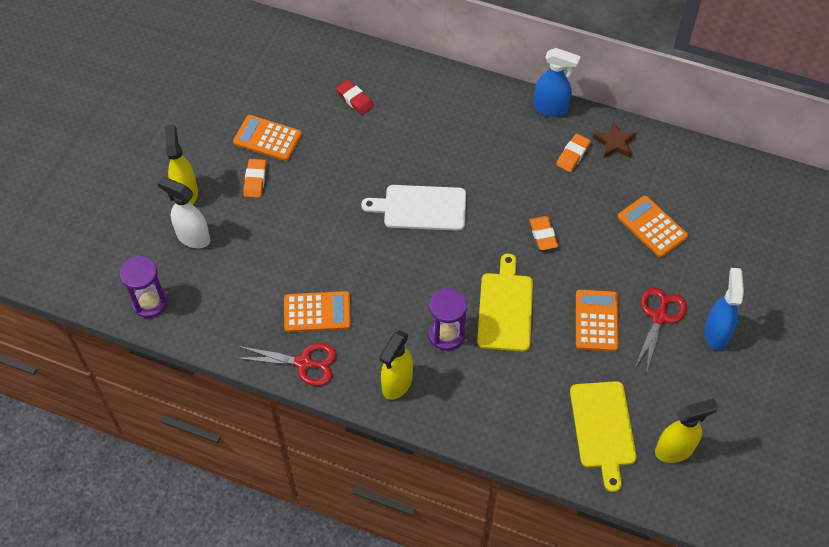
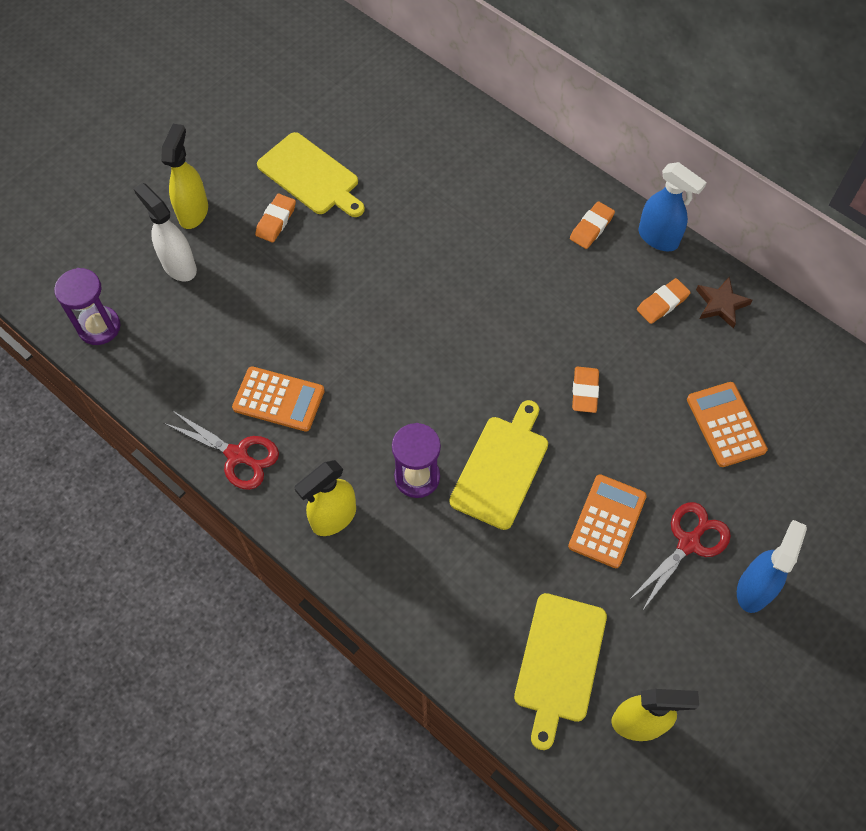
camera: 20 degrees right, 5 degrees up
orange calculator [233,115,302,161] -> yellow cutting board [257,132,365,217]
red eraser [336,80,374,115] -> none
white cutting board [361,185,466,231] -> none
none -> orange eraser [570,201,615,249]

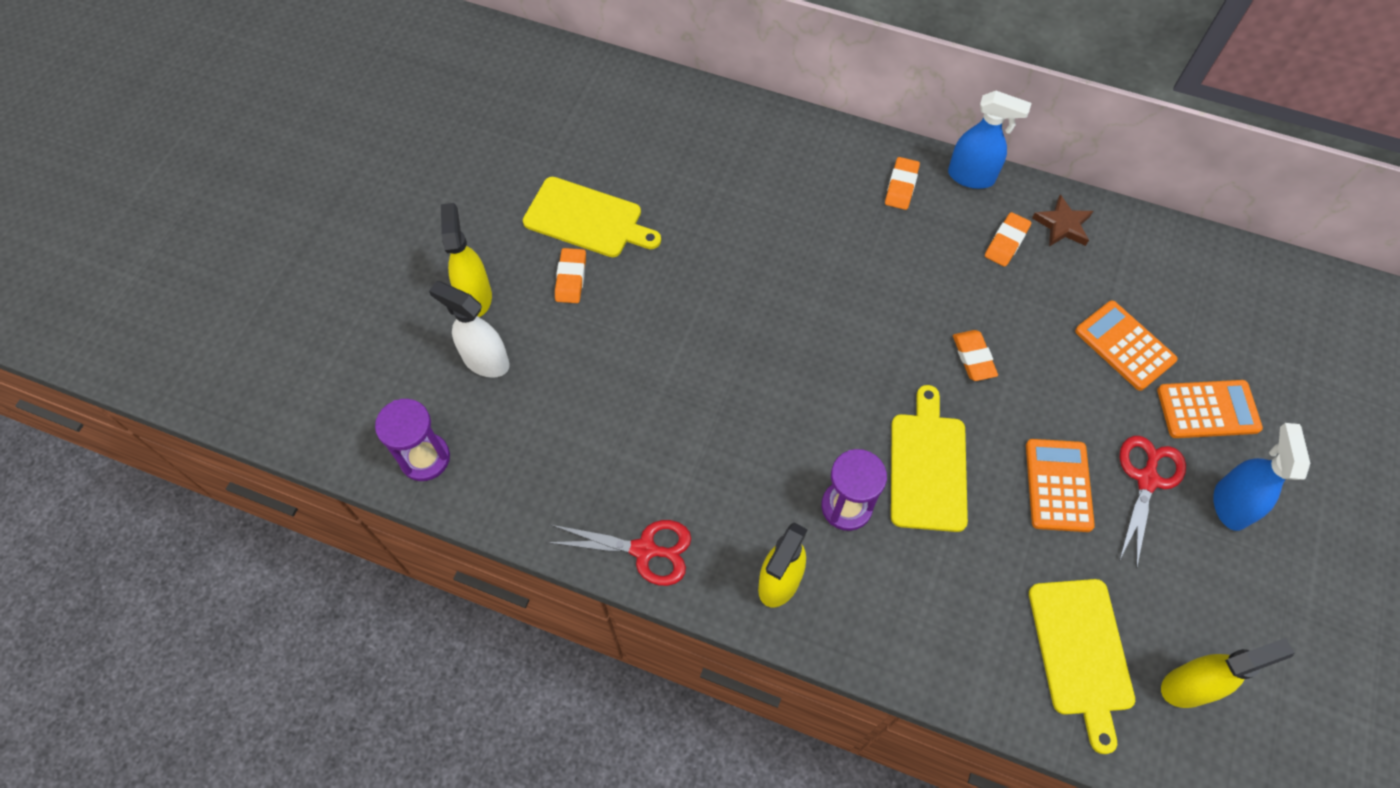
camera: 20 degrees left, 0 degrees up
orange calculator [232,366,325,431] -> orange calculator moved to [1157,380,1263,438]

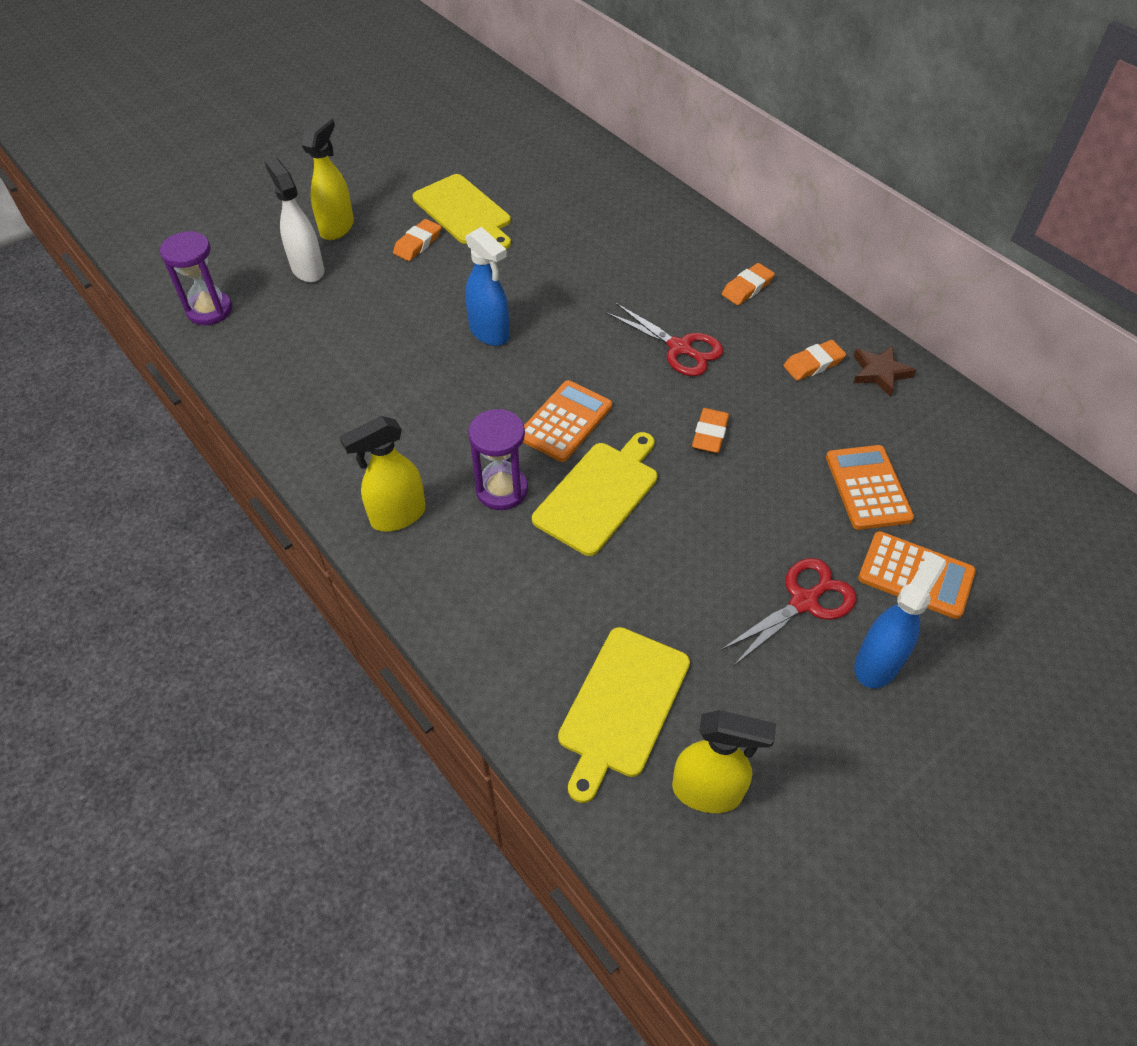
camera: 30 degrees right, 10 degrees down
red scissors [546,520,691,586] -> red scissors moved to [606,303,724,376]
blue spray bottle [948,91,1031,189] -> blue spray bottle moved to [465,227,509,346]
orange calculator [1026,439,1095,532] -> orange calculator moved to [523,380,612,462]

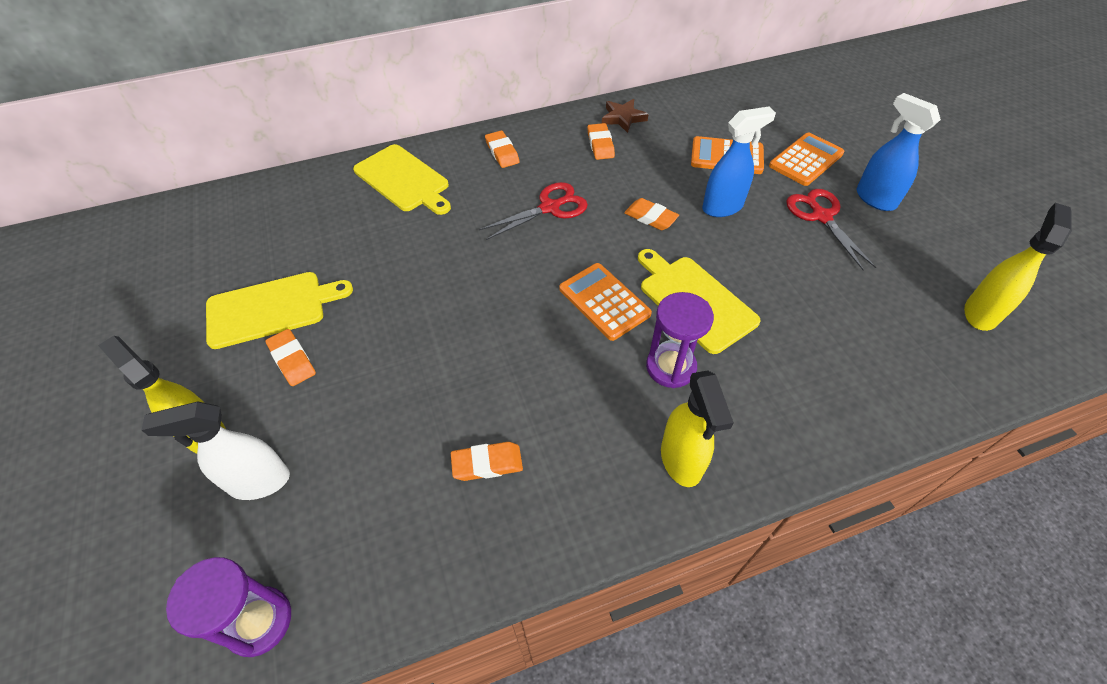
camera: 70 degrees left, 0 degrees up
blue spray bottle [465,227,509,346] -> blue spray bottle moved to [702,107,776,217]
yellow cutting board [558,627,690,803] -> yellow cutting board moved to [353,144,451,215]
none -> orange eraser [451,442,523,481]

